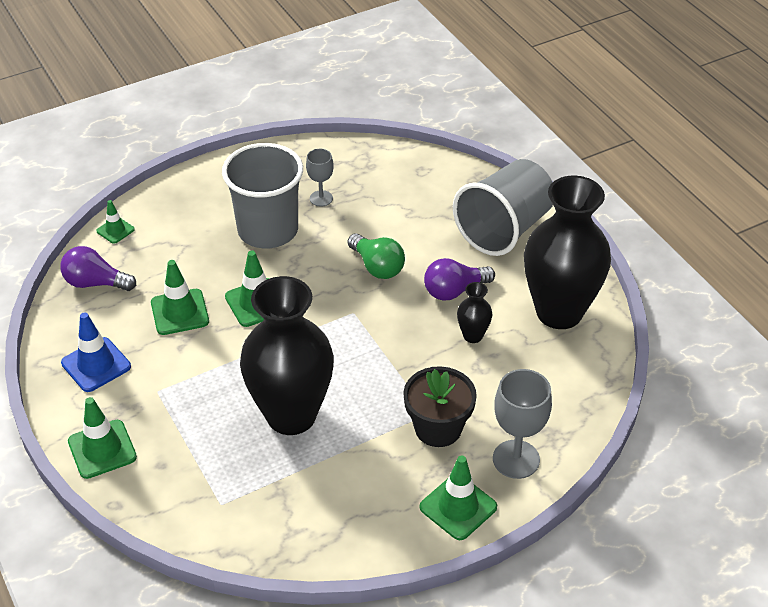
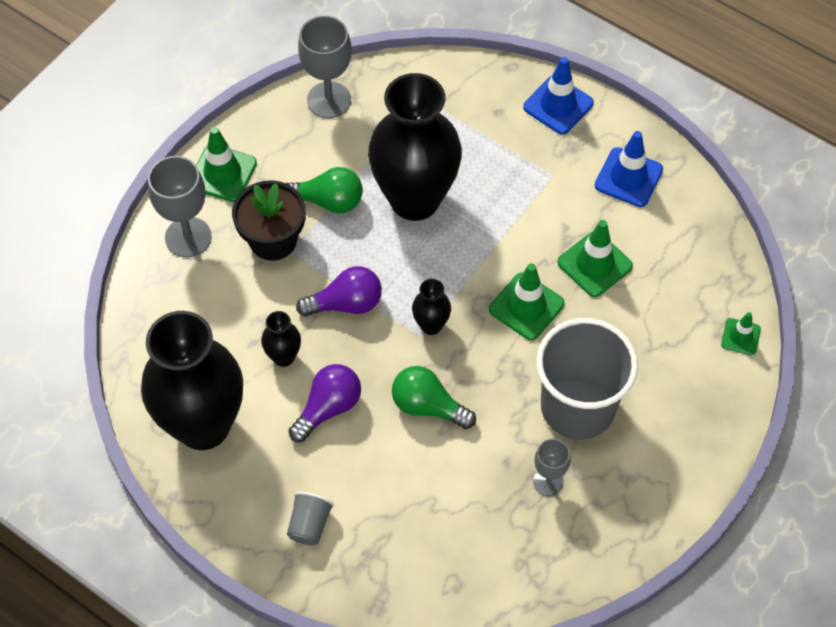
camera: 155 degrees right, 15 degrees up
purple light bulb [60,246,136,291] -> purple light bulb moved to [296,266,382,317]
green traffic cone [68,397,137,479] -> blue traffic cone [523,57,594,134]
grey cup [453,159,553,256] -> grey cup [287,492,334,545], size x0.42
none -> green light bulb [286,167,363,213]
none -> grey goblet [298,16,352,118]
none -> black vase [412,279,451,335]

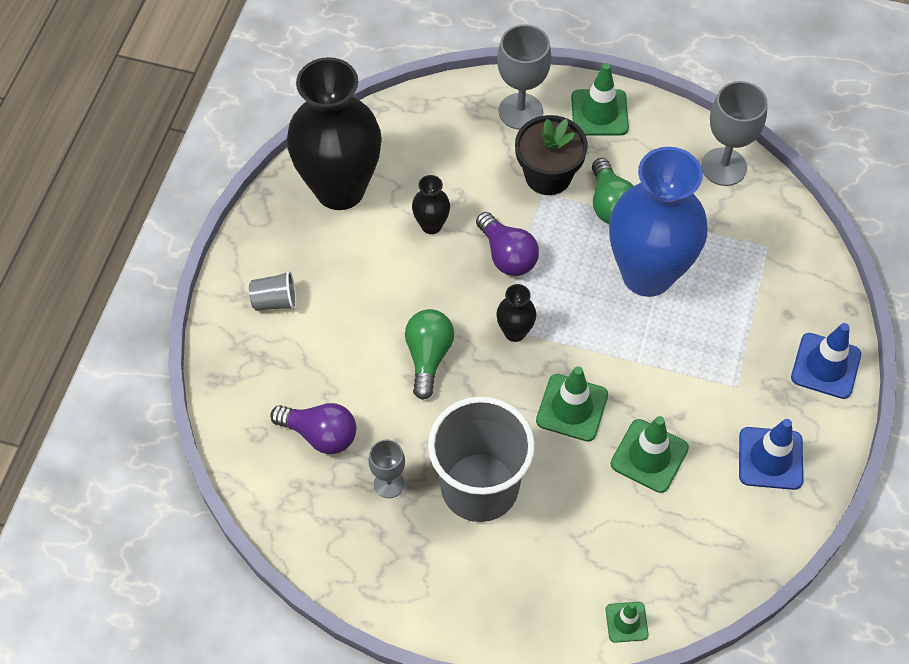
camera: 70 degrees right, 0 degrees up
purple light bulb [289,364,361,442] -> purple light bulb moved to [270,403,356,454]
black vase [368,73,462,221] -> blue vase [609,147,707,297]

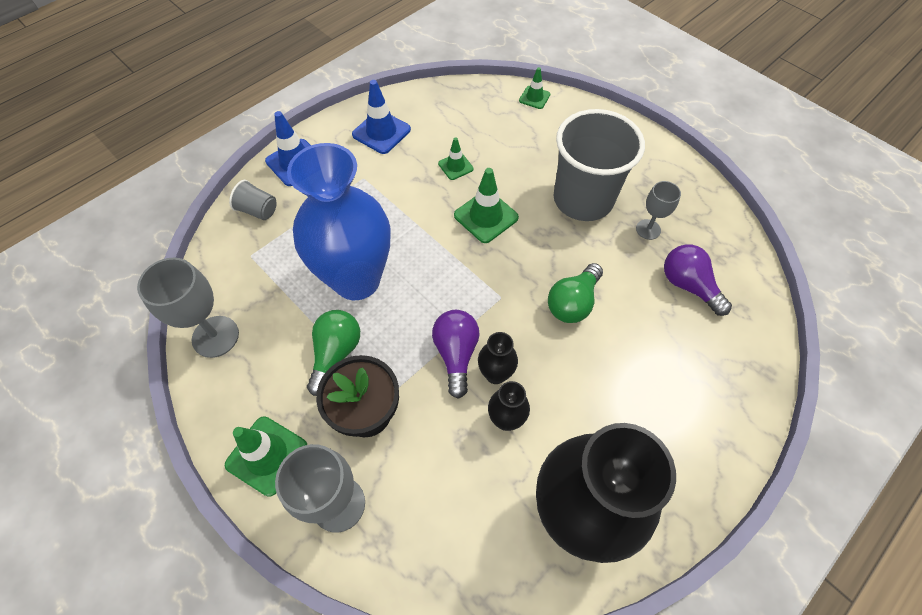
camera: 150 degrees left, 0 degrees up
grey cup [249,271,296,311] -> grey cup moved to [229,180,276,220]
black vase [496,284,536,342] -> black vase moved to [478,332,518,384]
green traffic cone [611,416,689,493] -> green traffic cone [438,137,474,180], size x0.59

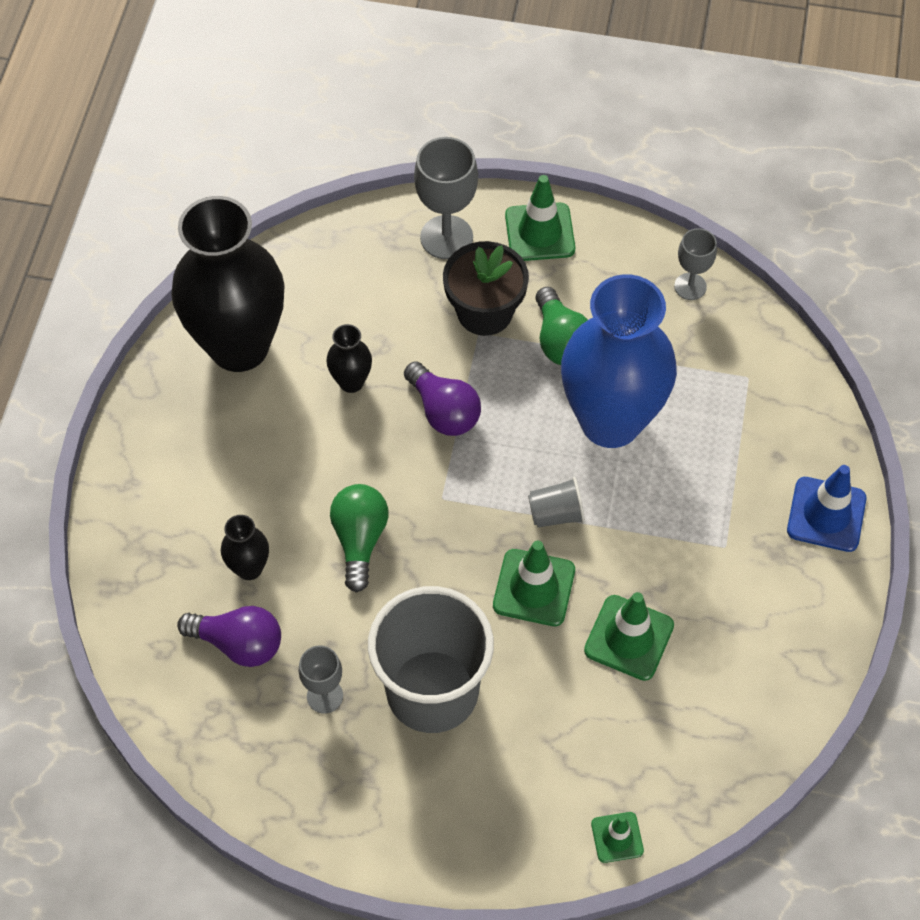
camera: 145 degrees right, 0 degrees up
grey goblet [137,258,239,358] -> grey goblet [674,228,717,300], size x0.60
grey cup [229,180,276,220] -> grey cup moved to [528,477,585,528]
blue traffic cone [352,80,411,154] -> none
green traffic cone [438,137,474,180] -> green traffic cone [584,592,674,681], size x1.69
black vase [478,332,518,384] -> black vase moved to [221,515,269,580]

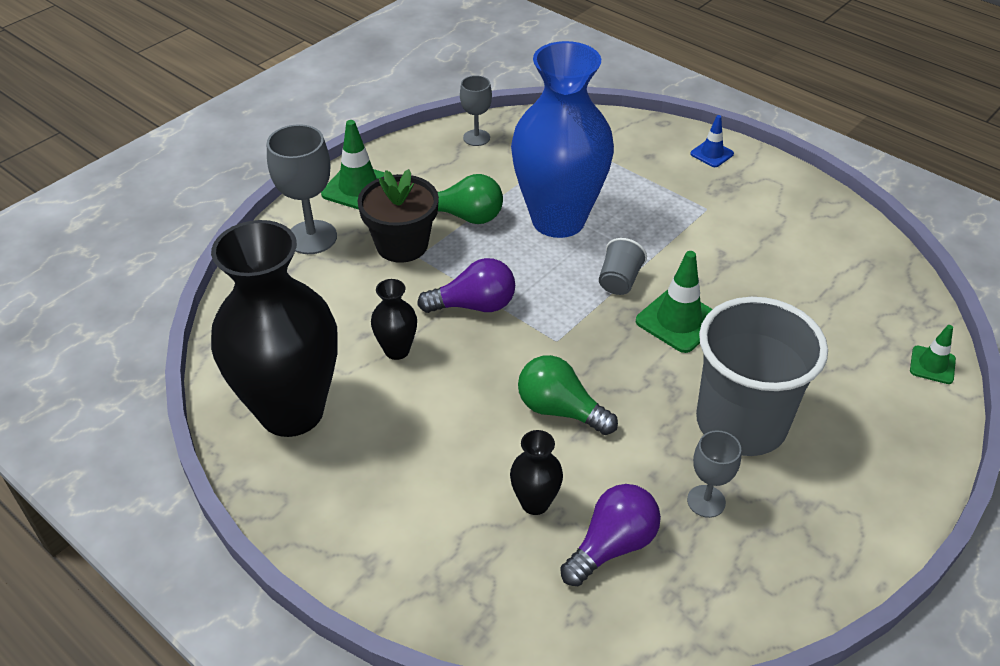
camera: 60 degrees left, 15 degrees down
green traffic cone [584,592,674,681] -> none
blue traffic cone [787,465,867,552] -> blue traffic cone [690,115,734,167], size x0.59

